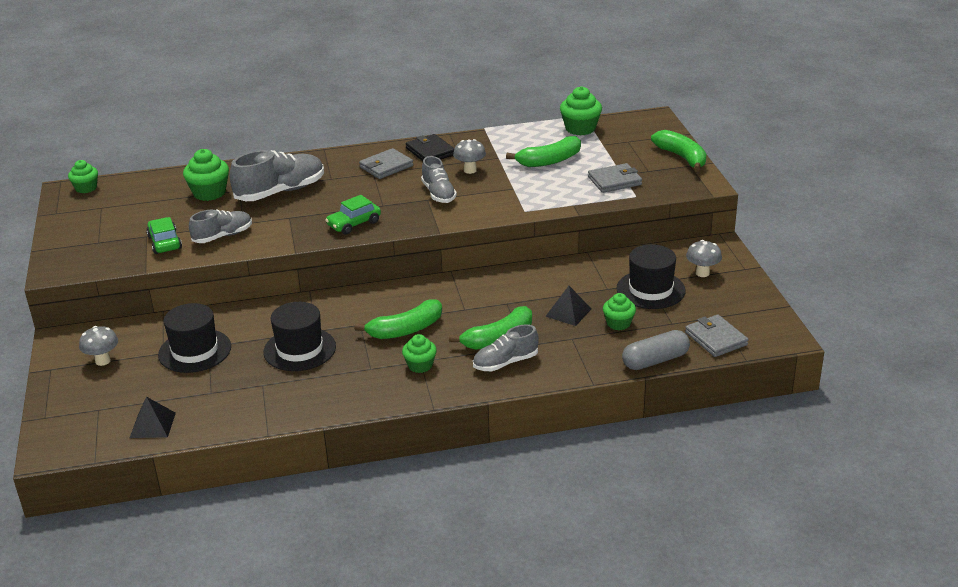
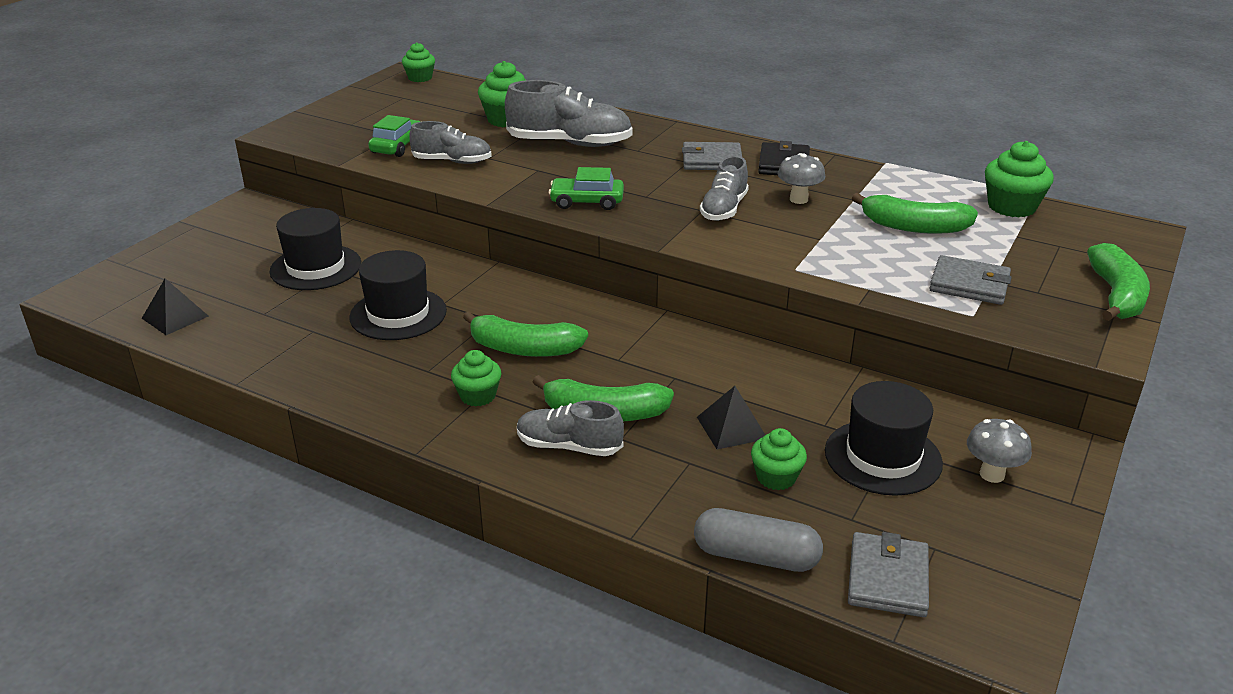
camera: 40 degrees right, 0 degrees up
grey mushroom [79,326,118,366] -> none

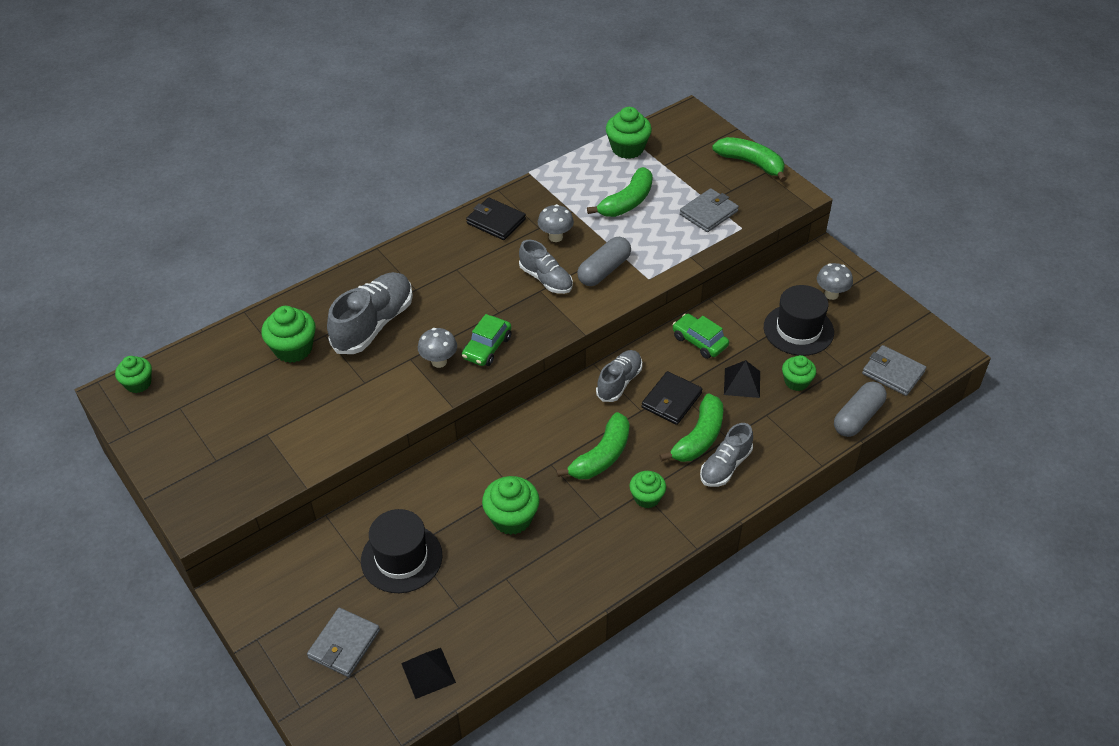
camera: 65 degrees left, 15 degrees up
black hat [349,250,447,340] -> green cupcake [482,476,540,535]
green car [368,115,421,157] -> green car moved to [672,314,729,359]
grey shoe [409,121,492,164] -> grey shoe moved to [596,350,642,402]
grey wallet [682,142,742,170] -> grey wallet moved to [307,608,380,677]
none -> grey mushroom [418,328,457,368]
none -> grey capsule [577,237,631,286]
none -> black wallet [641,371,702,425]

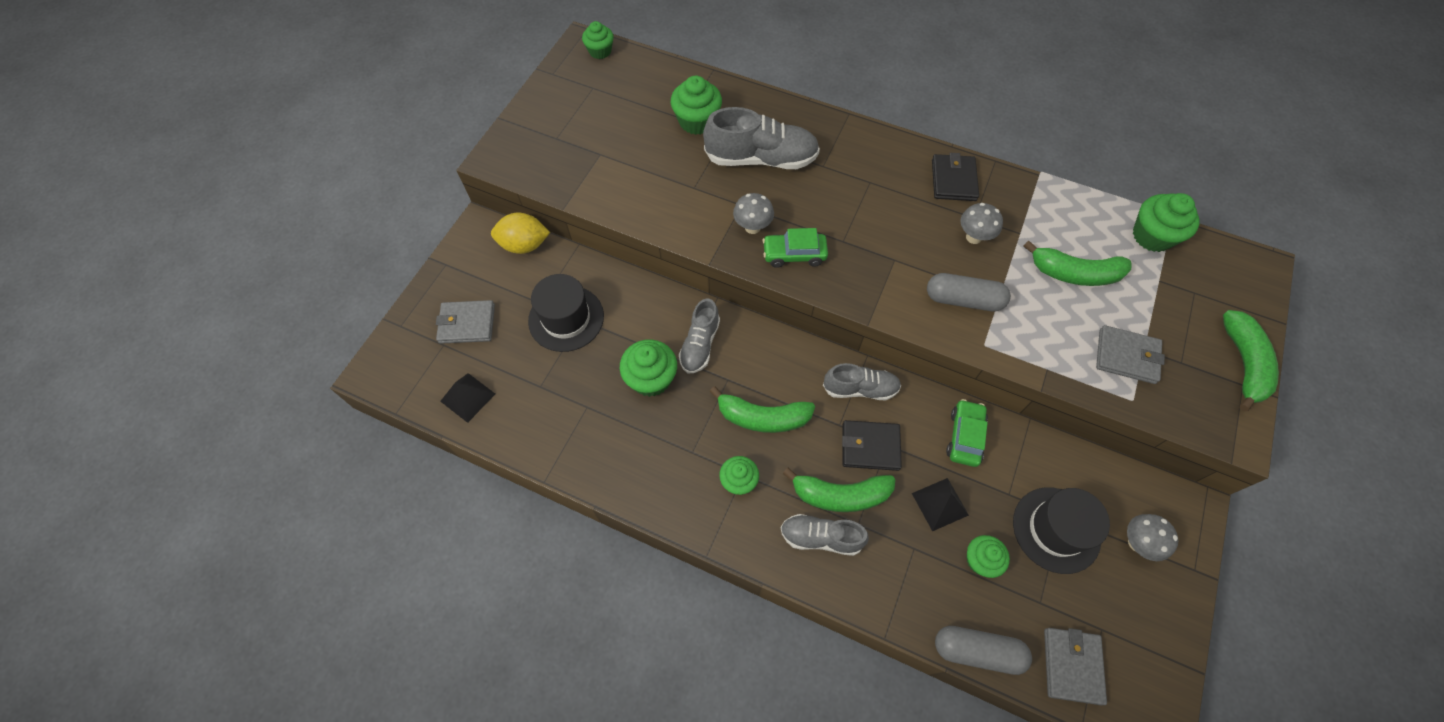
camera: 60 degrees right, 15 degrees up
grey shoe [519,240,573,294] -> grey shoe moved to [679,299,720,373]
none -> yellow lemon [491,212,550,254]

